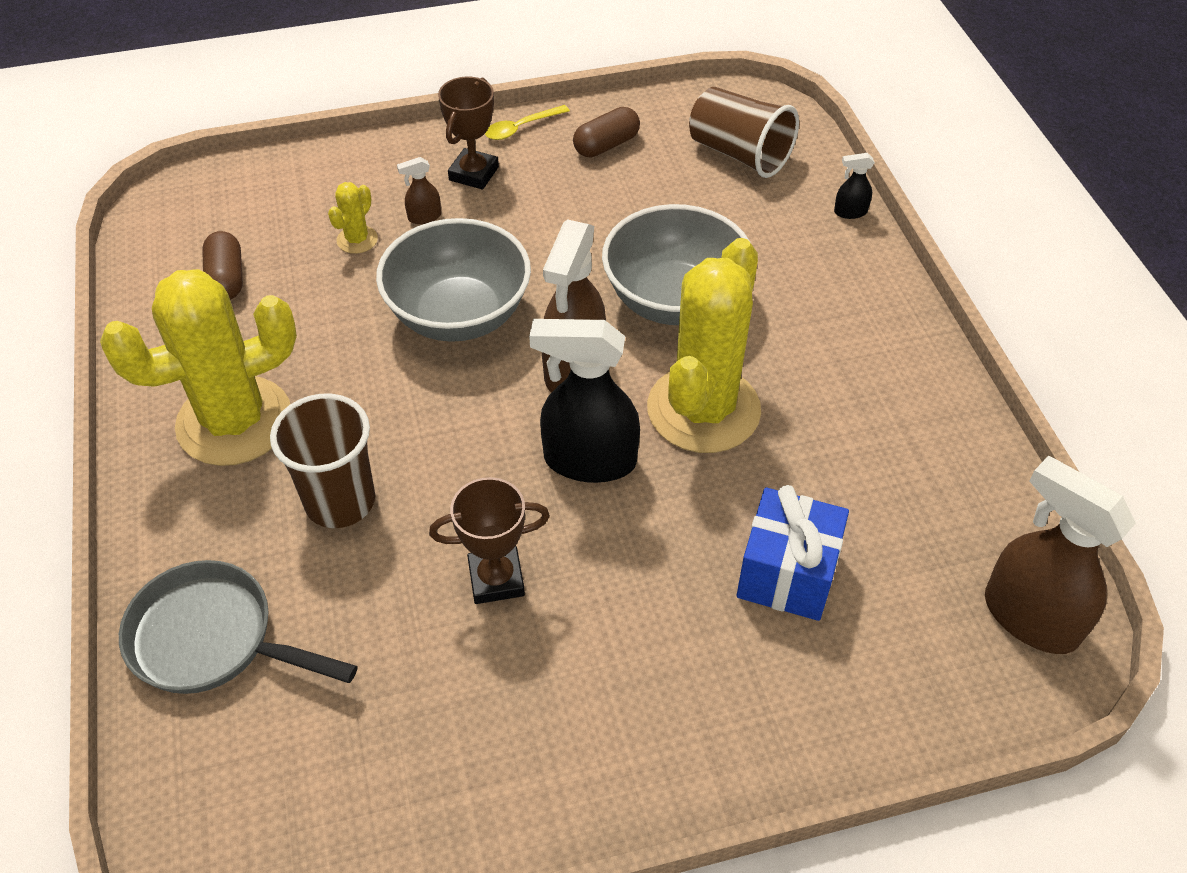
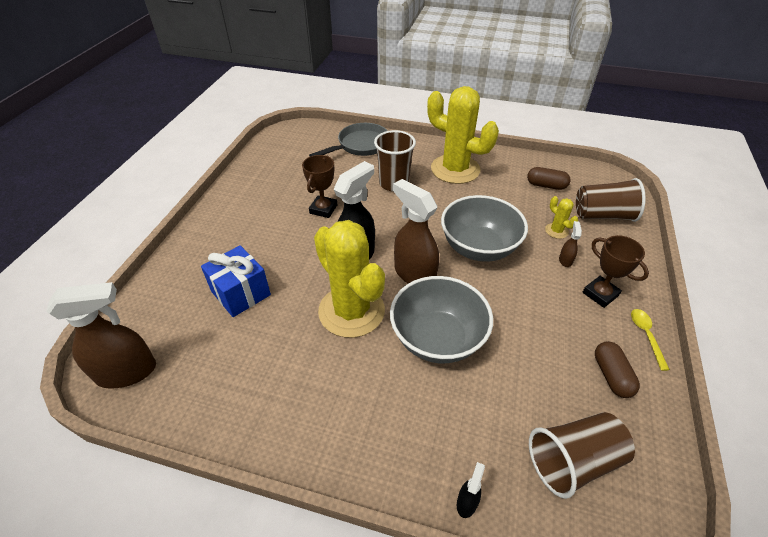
camera: 120 degrees right, 5 degrees down
yellow cactus [100,269,297,466] -> yellow cactus turned 60 degrees counterclockwise [427,86,499,184]
none -> brown cup [576,178,646,222]

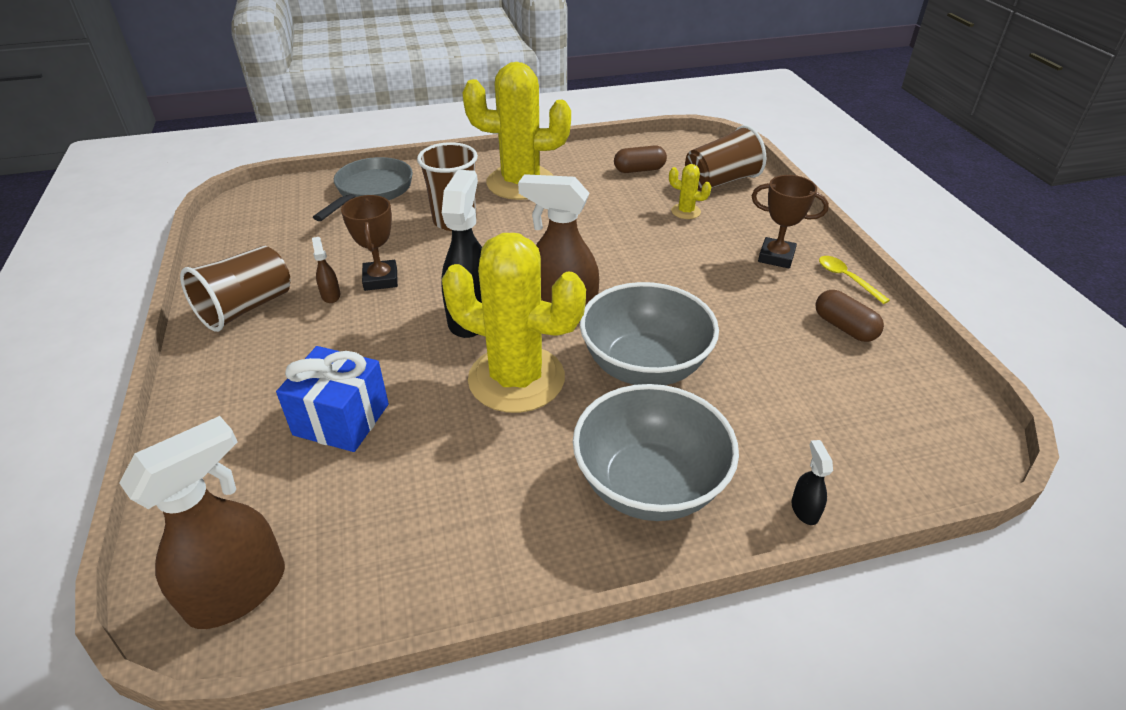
camera: 30 degrees left, 5 degrees down
grey bowl [441,195,528,262] -> grey bowl moved to [573,384,739,521]
brown cup [529,412,635,499] -> brown cup moved to [180,246,291,332]
brown spray bottle [559,221,582,267] -> brown spray bottle moved to [312,237,340,303]

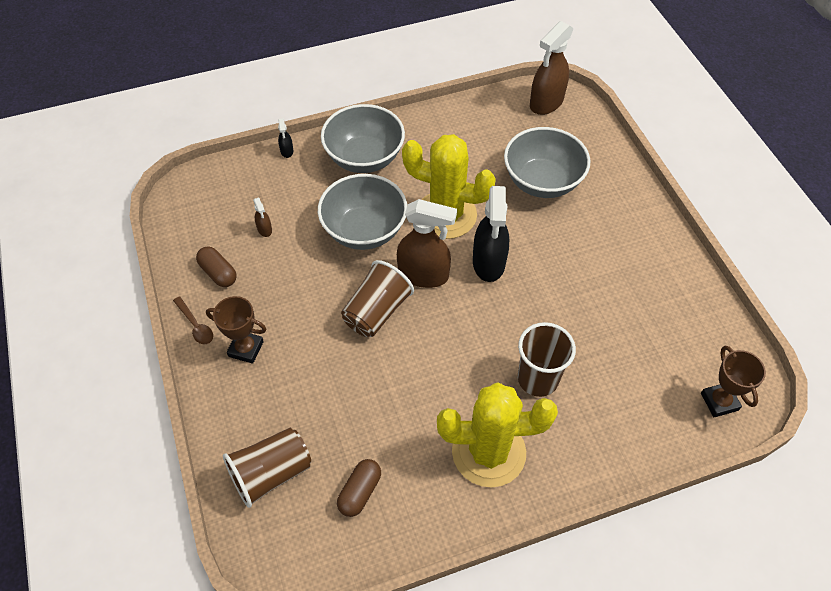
camera: 175 degrees right, 15 degrees up
brown cup [180,246,291,332] -> brown cup moved to [341,260,414,337]
blue gift [276,346,389,452] -> grey bowl [504,127,590,198]
brown spray bottle [312,237,340,303] -> brown spray bottle moved to [253,197,272,237]
grey pan [313,157,413,221] -> none
brown trophy [341,195,398,291] -> brown trophy moved to [701,345,766,417]
brown capsule [614,145,667,173] -> brown capsule turned 45 degrees counterclockwise [337,459,381,517]
yellow cactus [669,164,711,219] -> none
yellow spoon [819,256,890,304] -> brown spoon [173,296,213,344]

